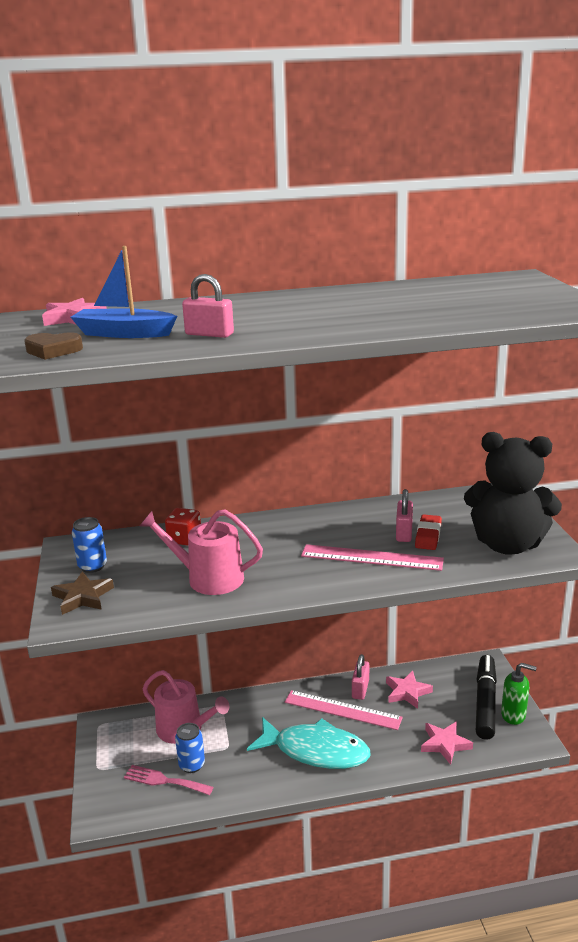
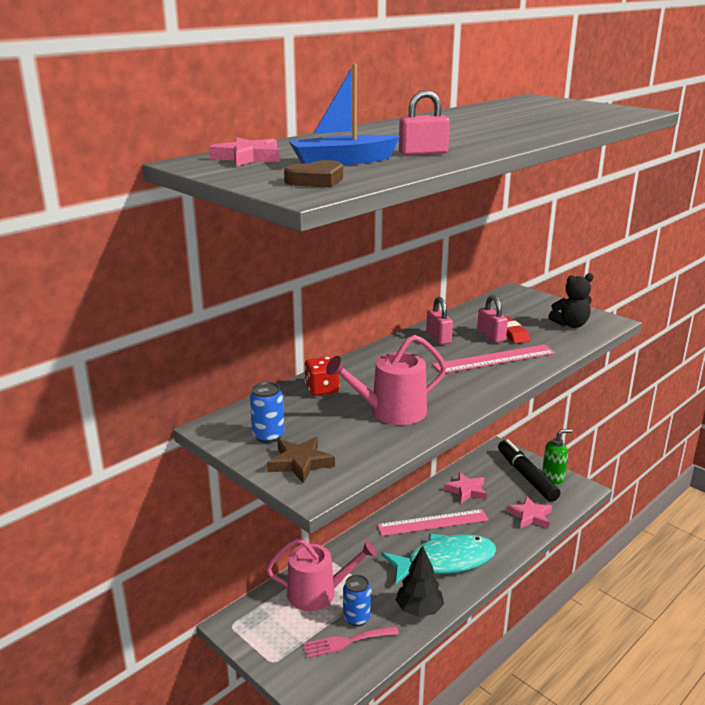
camera: 35 degrees left, 0 degrees up
pink padlock [352,654,369,700] -> pink padlock moved to [426,297,453,345]
black teddy bear [464,432,562,555] -> black teddy bear [549,273,594,328], size x0.52
none -> black tree [396,545,444,617]

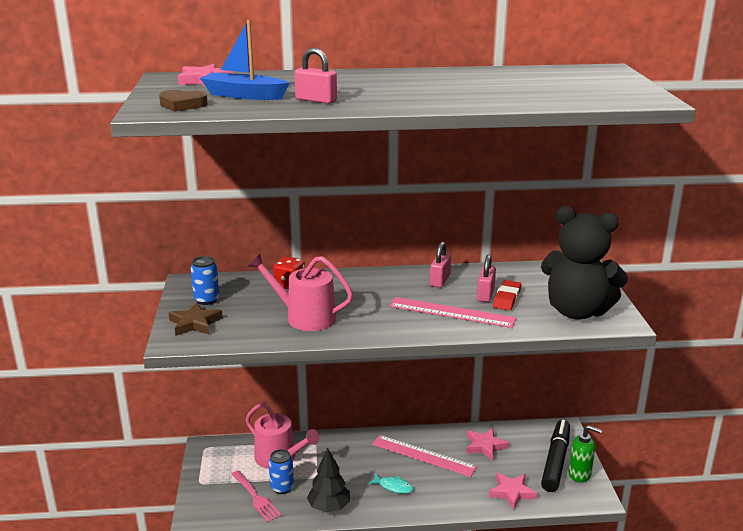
camera: 40 degrees right, 0 degrees up
pink fork [303,626,399,658] -> pink fork turned 150 degrees counterclockwise [231,470,282,523]
turquoise fish [381,534,496,584] -> turquoise fish [368,473,414,494], size x0.42
black teddy bear [549,273,594,328] -> black teddy bear [541,206,628,319], size x1.92

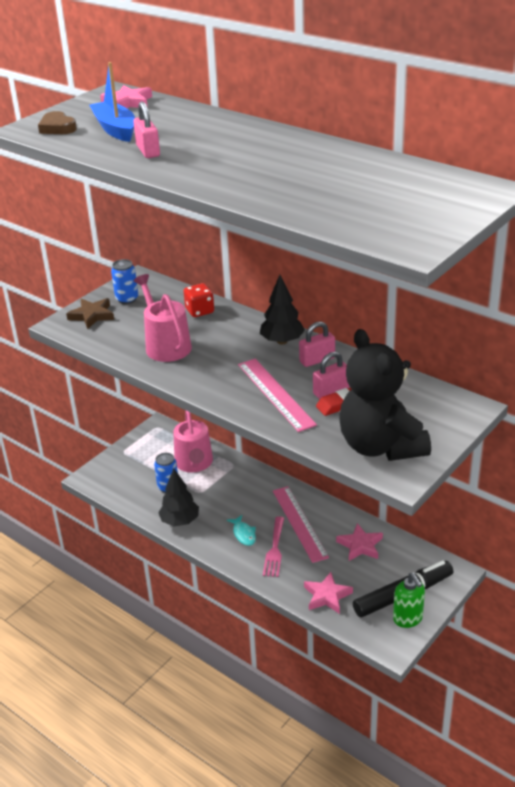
camera: 45 degrees right, 10 degrees up
pink fork [231,470,282,523] -> pink fork moved to [263,516,284,577]
none -> black tree [260,275,305,345]

